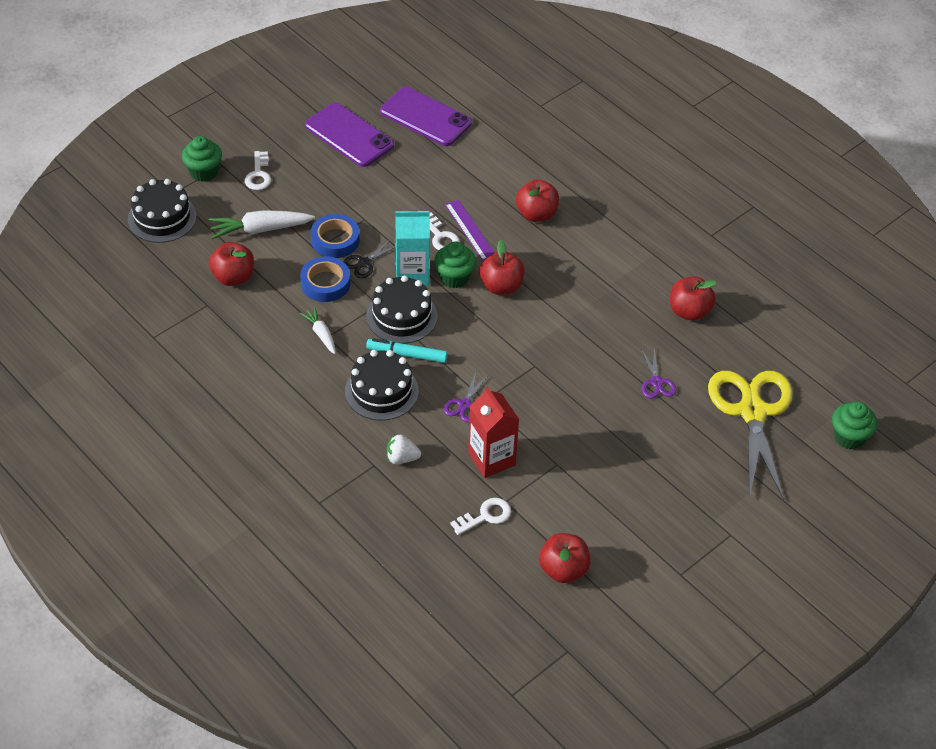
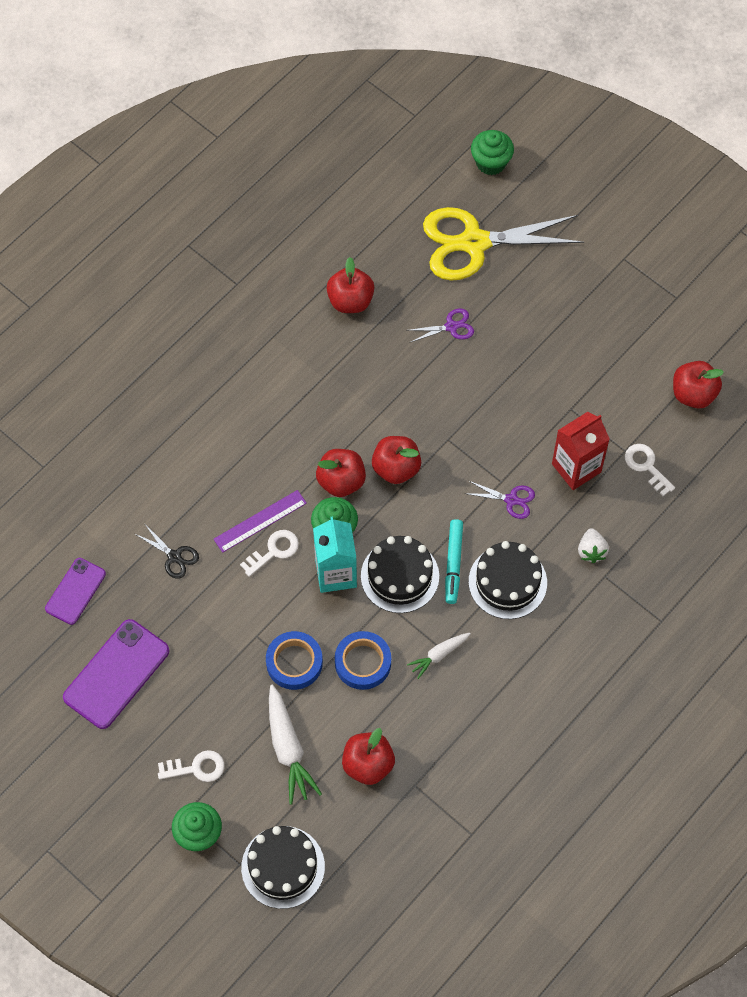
camera: 95 degrees left, 15 degrees up
black scissors [343,238,396,278] -> black scissors moved to [135,523,199,579]
purple phone [380,87,472,146] -> purple phone [45,558,106,625], size x0.62
red apple [516,180,559,222] -> red apple moved to [372,436,421,484]

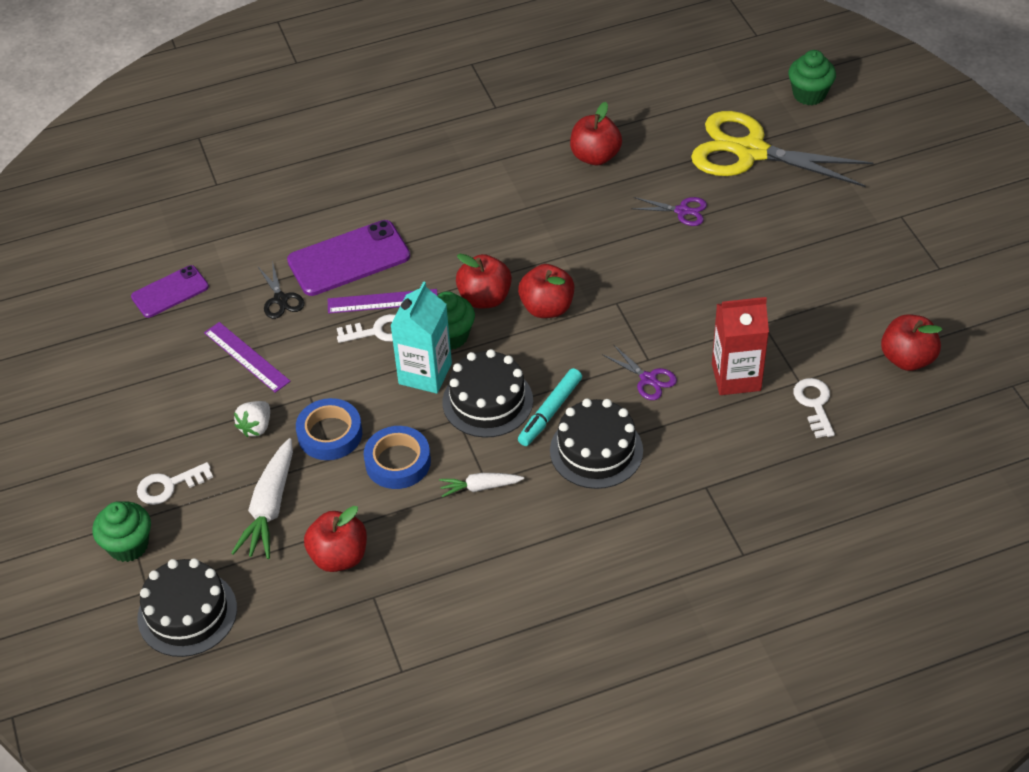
camera: 30 degrees right, 15 degrees down
purple phone [63,619,169,729] -> purple phone moved to [287,220,410,296]
white key [158,750,224,782] -> white key turned 135 degrees clockwise [137,462,213,505]
white strawberry [578,528,609,563] -> white strawberry moved to [234,401,270,437]
none -> purple ruler [204,322,291,393]

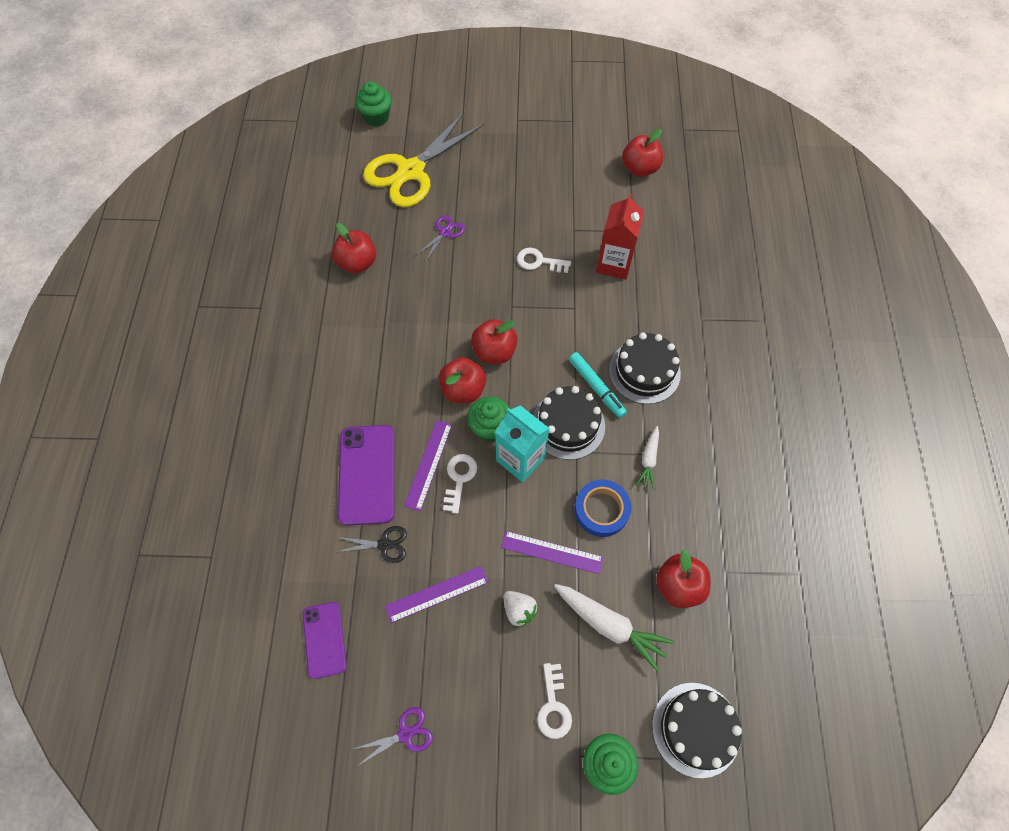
camera: 70 degrees left, 15 degrees up
blue tape [296,398,362,460] -> purple ruler [501,531,604,574]
purple scissors [602,344,677,400] -> purple scissors moved to [354,707,433,765]
white key [793,378,835,438] -> white key moved to [517,247,571,273]

